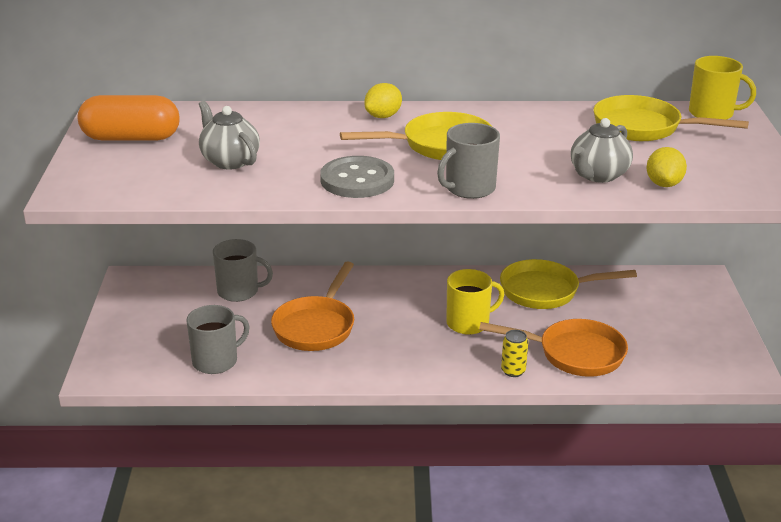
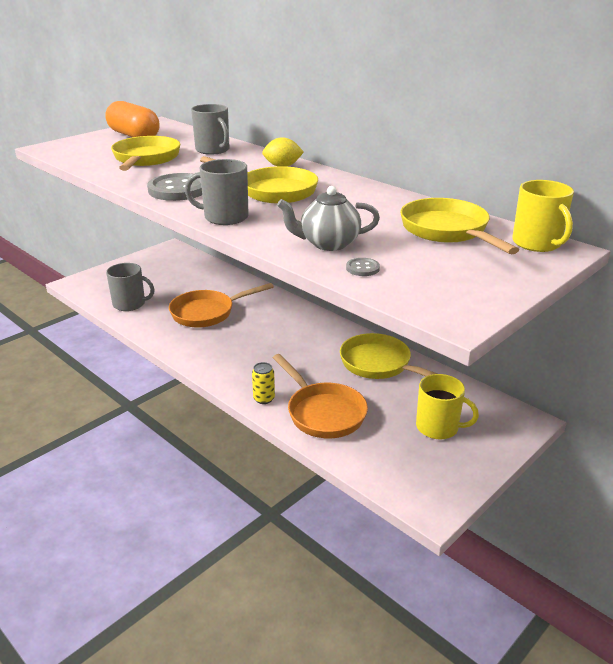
camera: 45 degrees right, 0 degrees up
grey teapot [199,101,260,170] -> yellow pan [111,136,180,171]
grey mug [213,239,273,302] -> grey mug moved to [191,104,229,155]
yellow mug [446,269,504,335] -> yellow mug moved to [416,374,479,439]
yellow lemon [647,147,687,187] -> grey button [346,258,380,276]

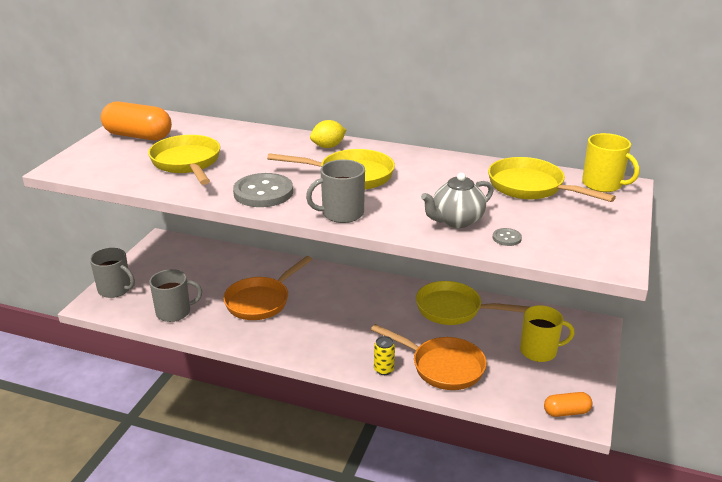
camera: 25 degrees left, 0 degrees up
grey mug [191,104,229,155] -> grey mug moved to [90,248,135,298]
none -> orange capsule [544,392,592,417]

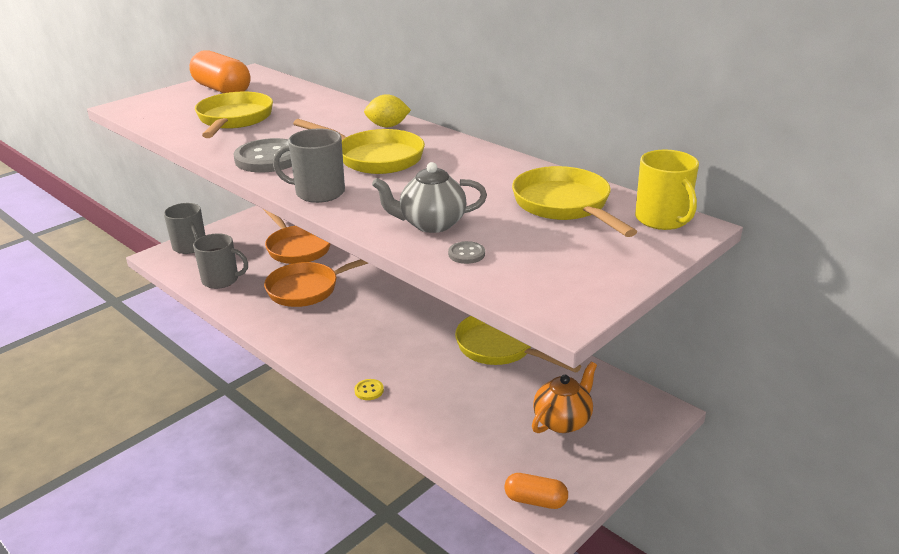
camera: 25 degrees right, 0 degrees up
orange pan [371,324,487,390] -> orange pan moved to [263,209,330,264]
yellow can [374,336,395,375] -> yellow button [355,379,384,400]
yellow mug [520,305,575,362] -> orange teapot [532,361,597,433]

